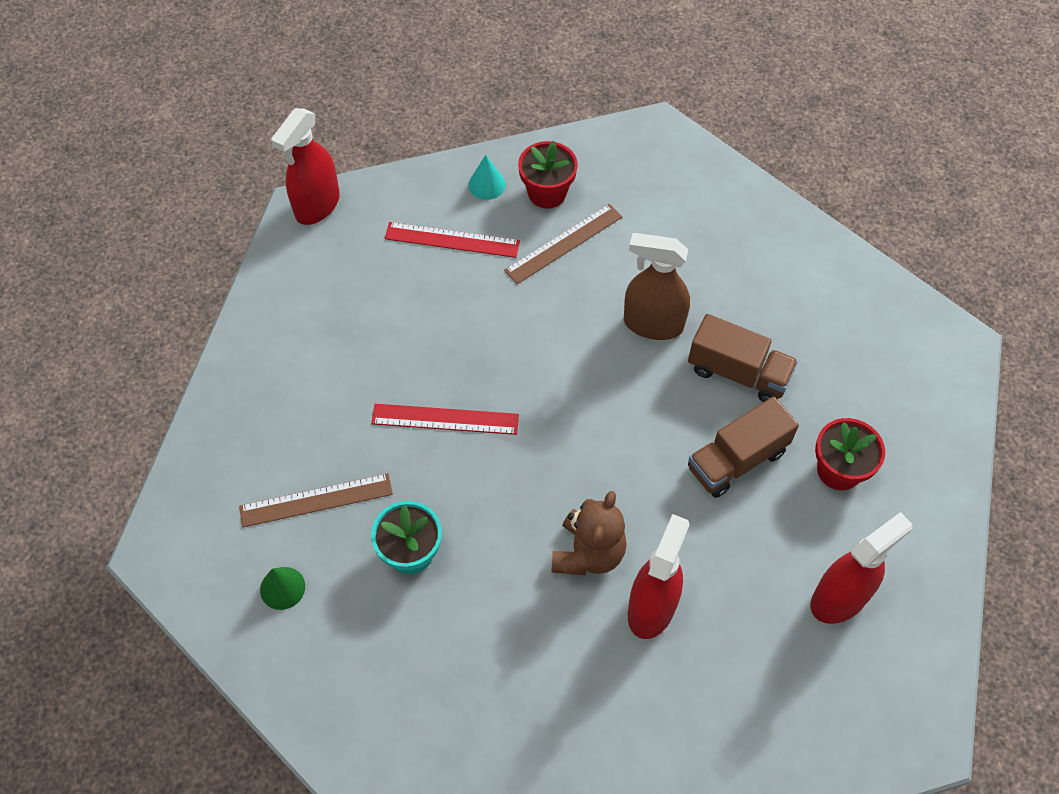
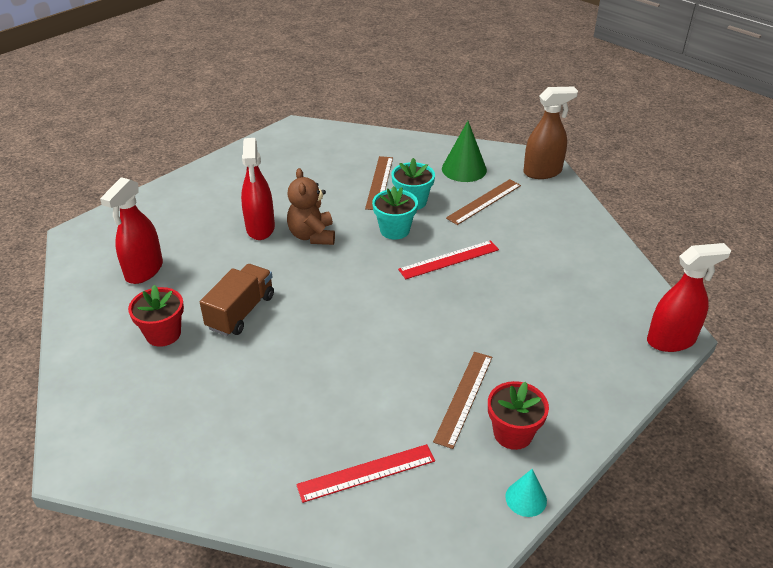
camera: 150 degrees right, 20 degrees down
green cone [260,567,305,610] -> green cone [442,121,487,182], size x1.71
red spray bottle [271,108,340,225] -> red spray bottle turned 75 degrees clockwise [647,243,731,352]
red ruler [385,222,520,258] -> red ruler moved to [296,444,435,503]
turquoise cone [468,155,506,200] -> turquoise cone moved to [505,469,547,517]
brown spray bottle [624,233,690,340] -> brown spray bottle moved to [523,87,578,179]
brown truck [688,314,798,402] -> none
none -> brown ruler [365,156,393,210]
none -> turquoise flower pot [372,186,418,239]

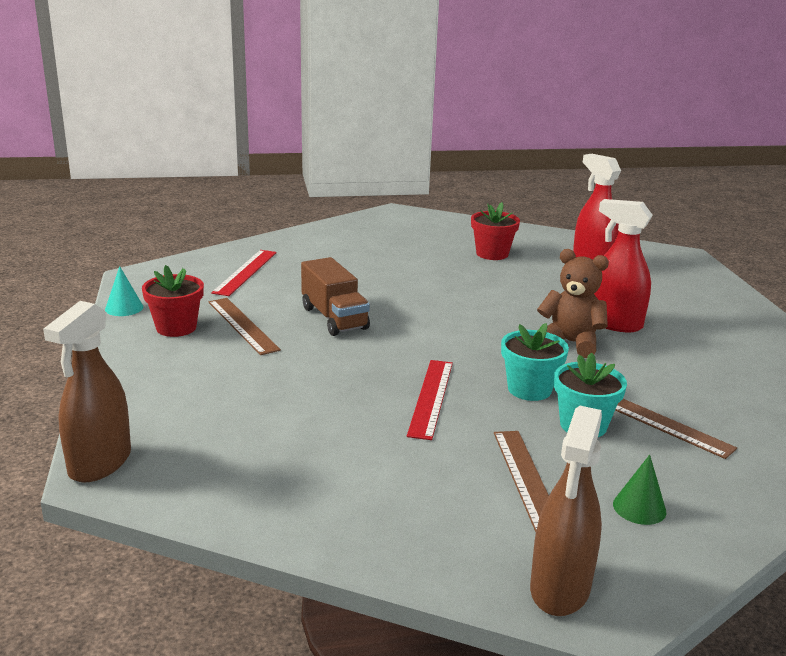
camera: 125 degrees right, 15 degrees down
brown truck [200,264,274,336] -> brown truck moved to [301,257,370,336]
green cone [442,121,487,182] -> green cone [613,455,666,525], size x0.58
red spray bottle [647,243,731,352] -> brown spray bottle [43,301,131,483]

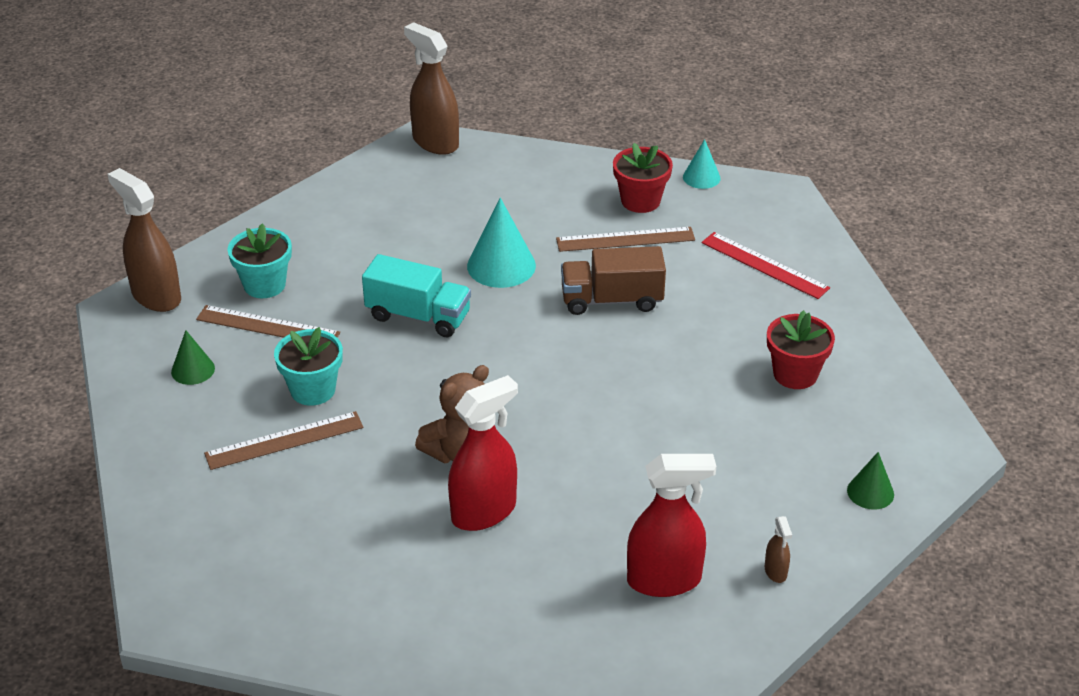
camera: 115 degrees right, 15 degrees up
red ruler [407,360,453,440] -> turquoise truck [362,254,471,337]
red flower pot [471,202,520,260] -> red flower pot moved to [767,310,835,389]
turquoise flower pot [501,323,569,401] -> turquoise flower pot moved to [227,224,292,298]
none -> turquoise cone [467,198,536,288]
none -> brown spray bottle [765,516,792,583]
none -> green cone [847,452,894,509]

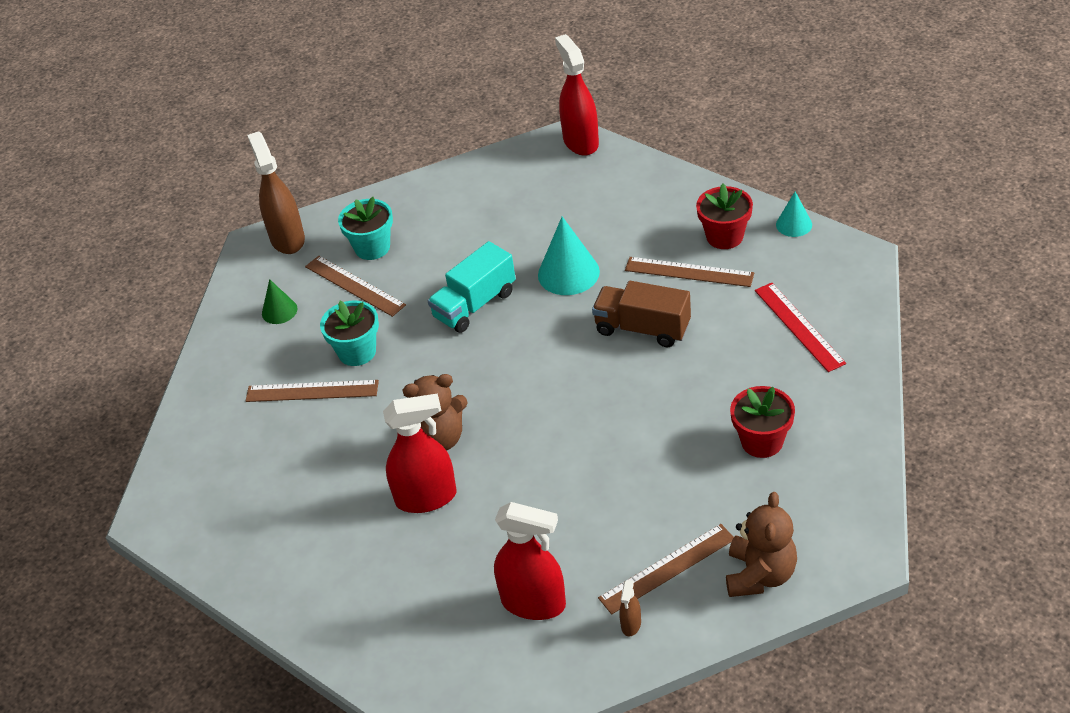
camera: 30 degrees right, 5 degrees up
turquoise truck [362,254,471,337] -> turquoise truck turned 90 degrees clockwise [428,241,516,333]
brown spray bottle [404,22,459,155] -> red spray bottle [555,34,599,156]
green cone [847,452,894,509] -> brown teddy bear [726,492,797,597]
none -> brown ruler [598,524,734,614]

